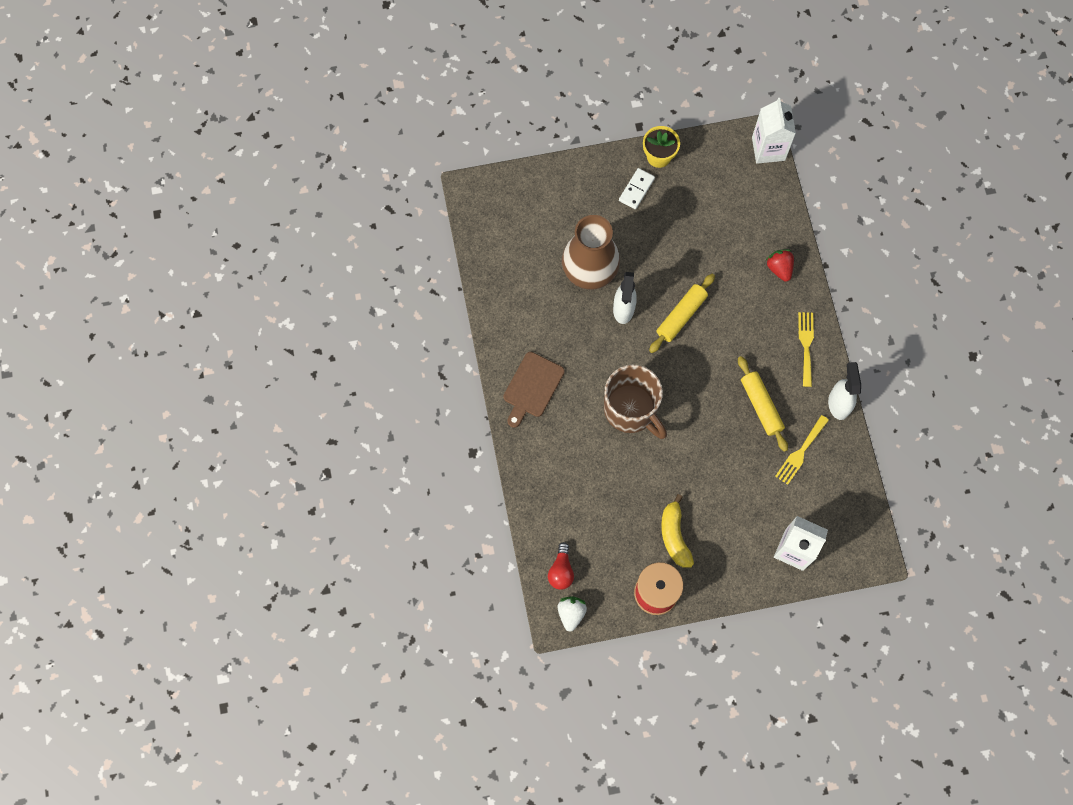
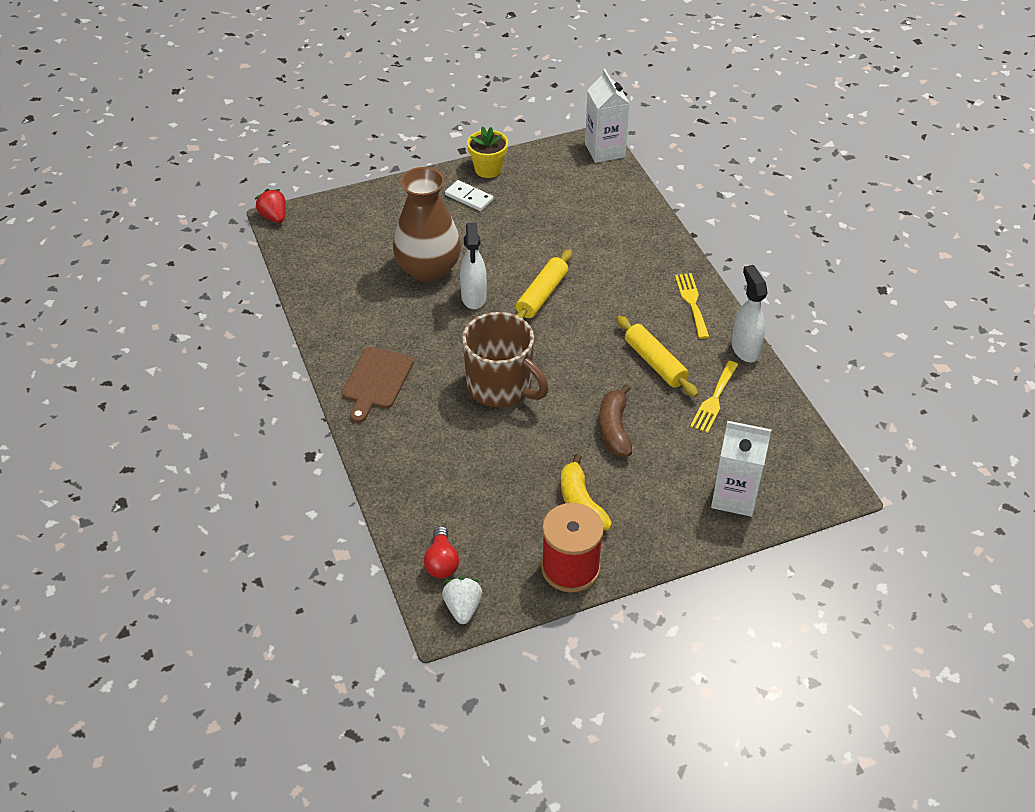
camera: 10 degrees left, 25 degrees down
white domino [619,168,655,209] -> white domino turned 75 degrees counterclockwise [445,180,493,211]
red strawberry [765,250,794,282] -> red strawberry moved to [255,189,286,223]
none -> brown banana [599,384,632,457]

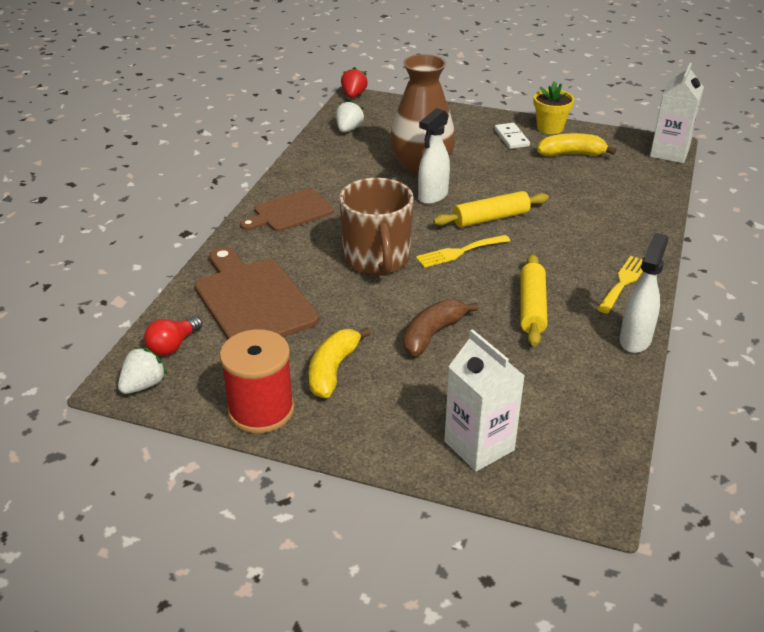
camera: 40 degrees right, 10 degrees down
yellow fork [690,361,738,433] -> yellow fork moved to [416,235,510,268]
none -> brown cutting board [195,247,319,340]
none -> white strawberry [336,100,365,132]
none -> yellow banana [537,133,616,157]

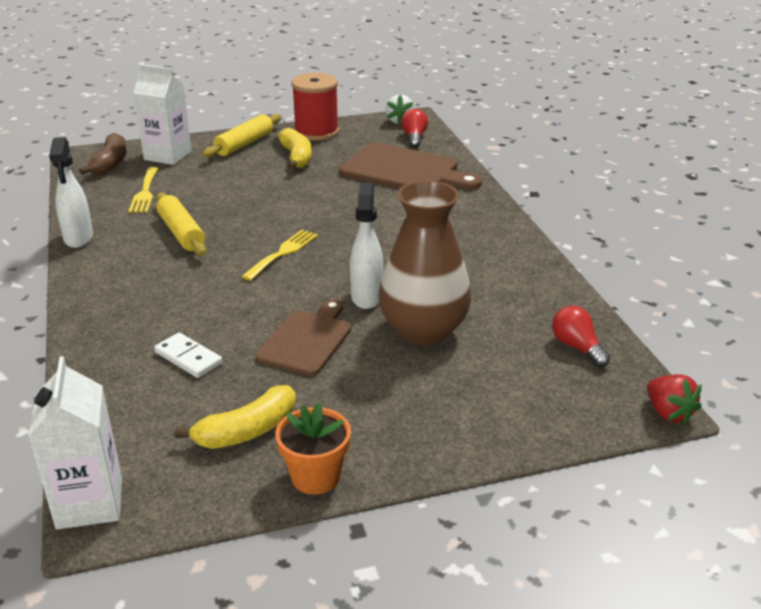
camera: 145 degrees right, 5 degrees down
brown cutting board [240,188,334,232] -> brown cutting board moved to [255,300,351,376]
white strawberry [336,100,365,132] -> red light bulb [552,306,610,367]
brown mug [339,178,414,275] -> none
brown banana [403,299,478,356] -> brown banana moved to [79,133,127,175]
yellow rolling pin [433,191,549,227] -> yellow rolling pin moved to [203,114,281,158]
white domino [494,123,530,149] -> white domino moved to [154,333,223,378]
yellow flower pot [534,81,574,134] -> orange flower pot [275,403,351,495]
yellow fork [597,256,643,314] -> yellow fork moved to [129,167,158,213]

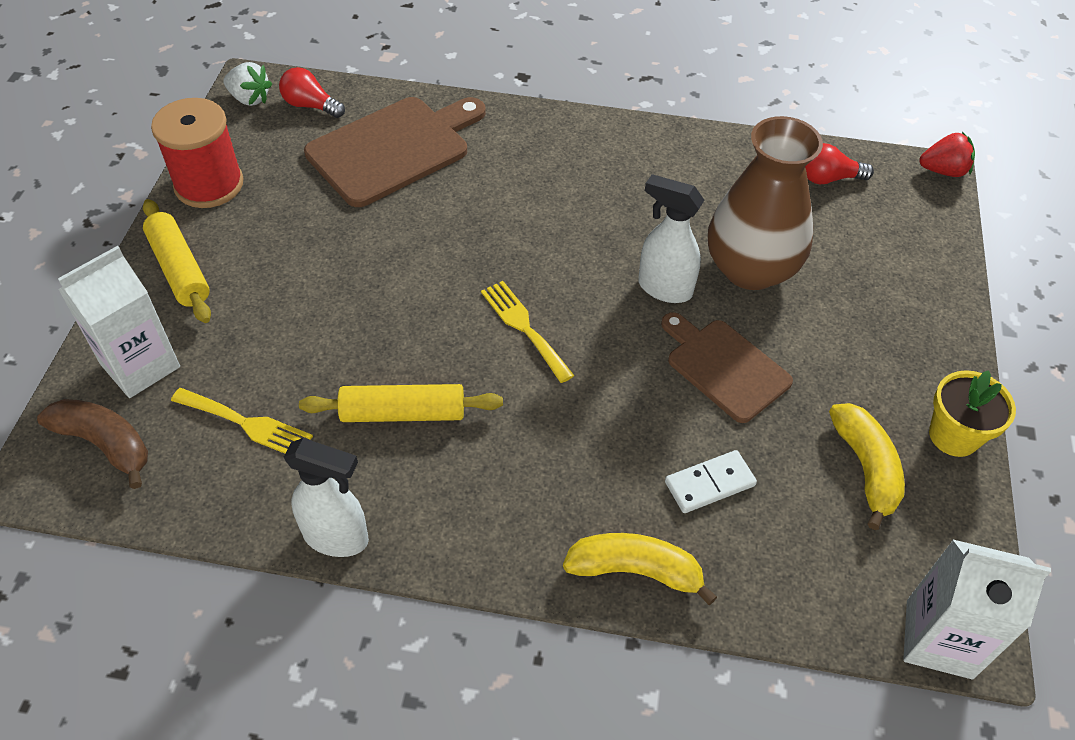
camera: 65 degrees left, 20 degrees up
orange flower pot [275,403,351,495] -> yellow flower pot [929,370,1016,457]
yellow banana [278,128,312,169] -> yellow banana moved to [563,533,717,605]

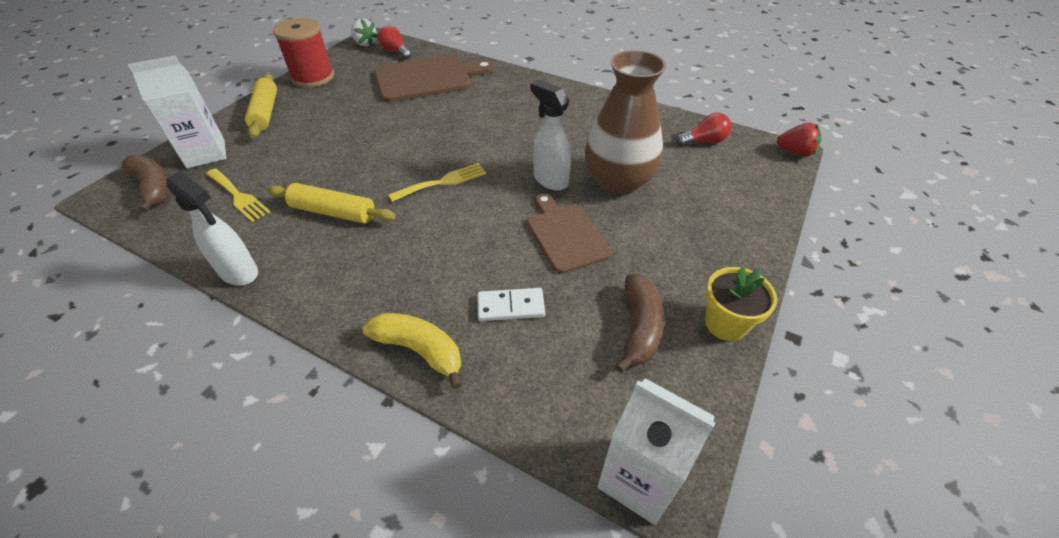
camera: 20 degrees right, 5 degrees down
yellow fork [481,281,574,383] -> yellow fork turned 75 degrees clockwise [389,163,486,202]
red light bulb [805,143,874,184] -> red light bulb turned 150 degrees clockwise [676,113,732,146]
yellow banana [829,403,905,530] -> brown banana [615,274,665,373]

